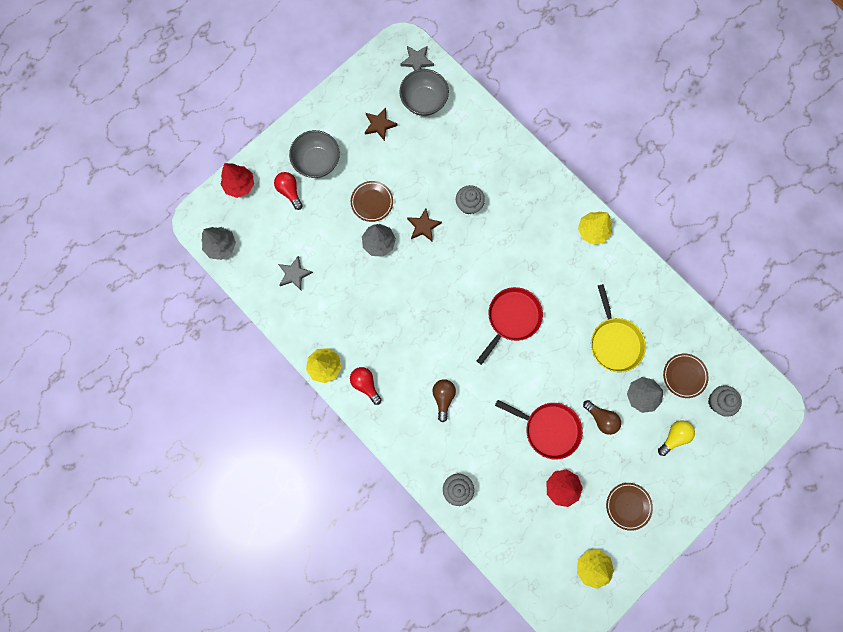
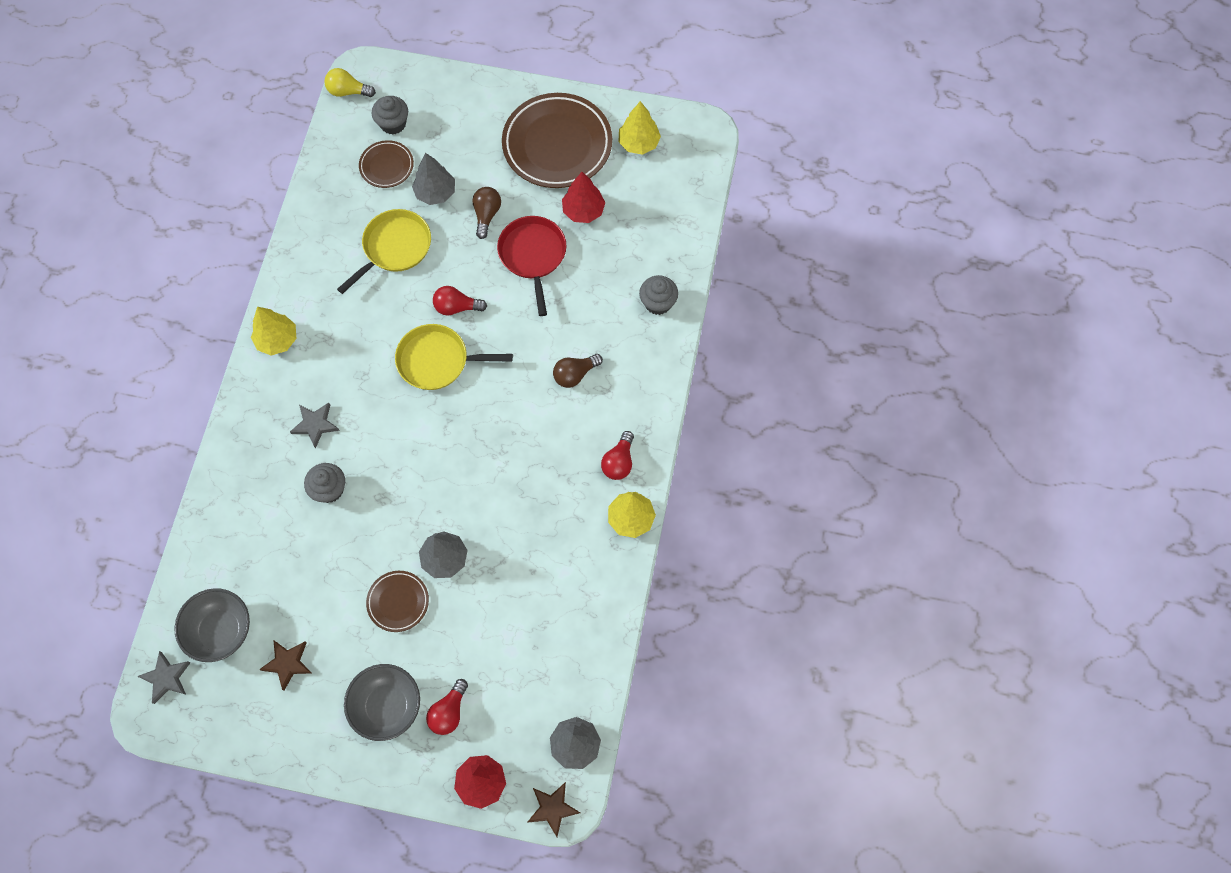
camera: 125 degrees left, 10 degrees down
grey star [278,256,313,290] -> grey star moved to [290,403,340,449]
brown star [407,208,442,242] -> brown star moved to [528,782,580,837]
red pan [477,287,543,365] -> yellow pan [395,324,513,390]
brown plate [606,483,653,531] -> brown plate [502,93,612,188], size x2.03
yellow light bulb [658,420,695,456] -> yellow light bulb moved to [324,68,376,97]
none -> red light bulb [433,286,487,316]

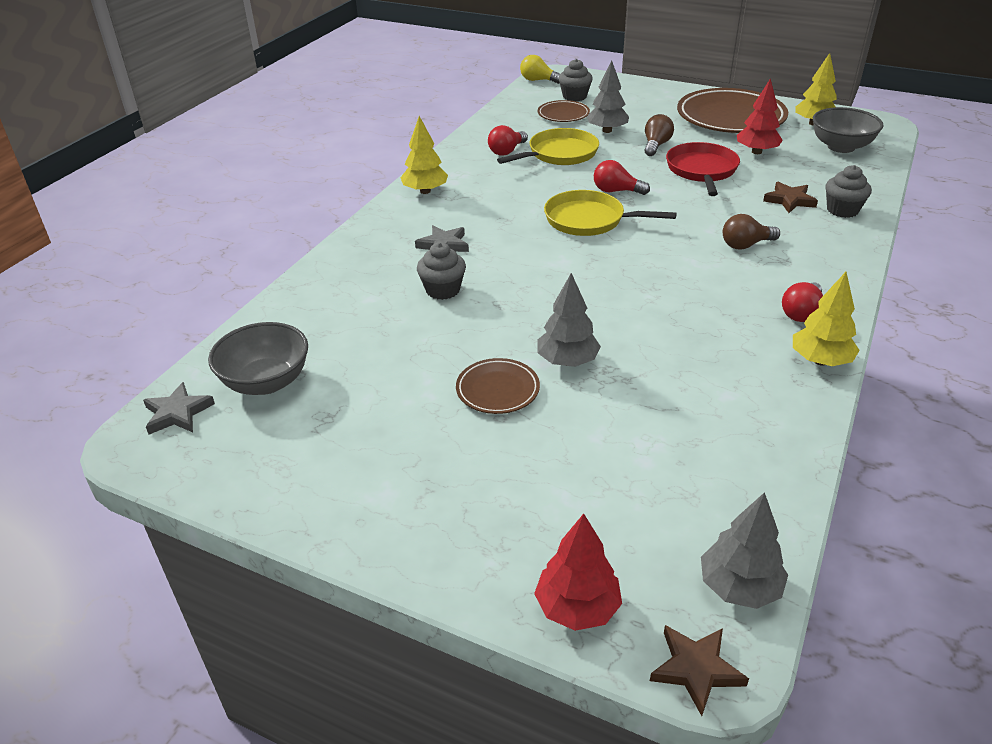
camera: 15 degrees right, 30 degrees down
brown star [259,640,312,691] -> brown star moved to [763,182,818,213]
grey bowl [344,664,420,741] -> grey bowl moved to [813,107,883,153]
red light bulb [426,679,468,735] -> red light bulb moved to [488,125,528,156]

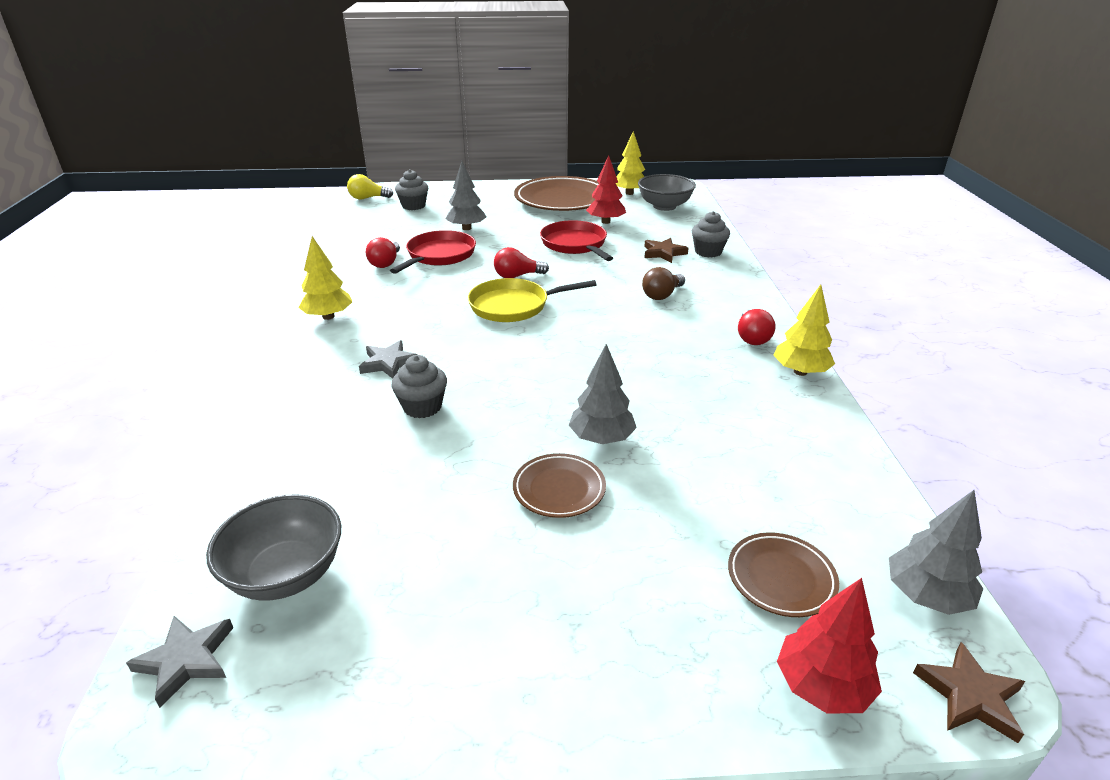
camera: 30 degrees left, 5 degrees down
yellow pan [497,128,599,165] -> red pan [390,230,476,274]
brown plate [538,100,590,122] -> brown plate moved to [728,532,839,617]
brown light bulb [645,114,674,156] -> none

